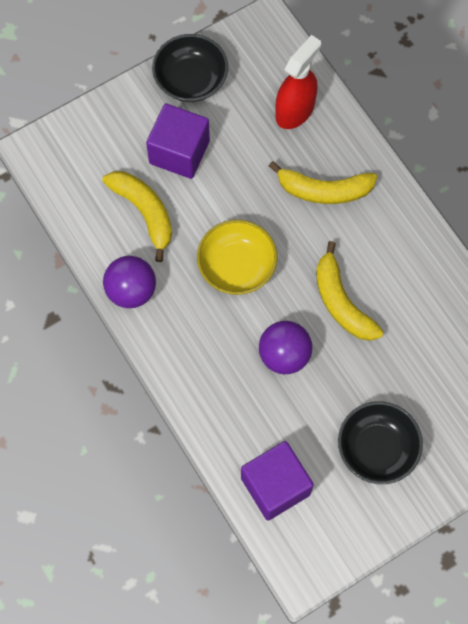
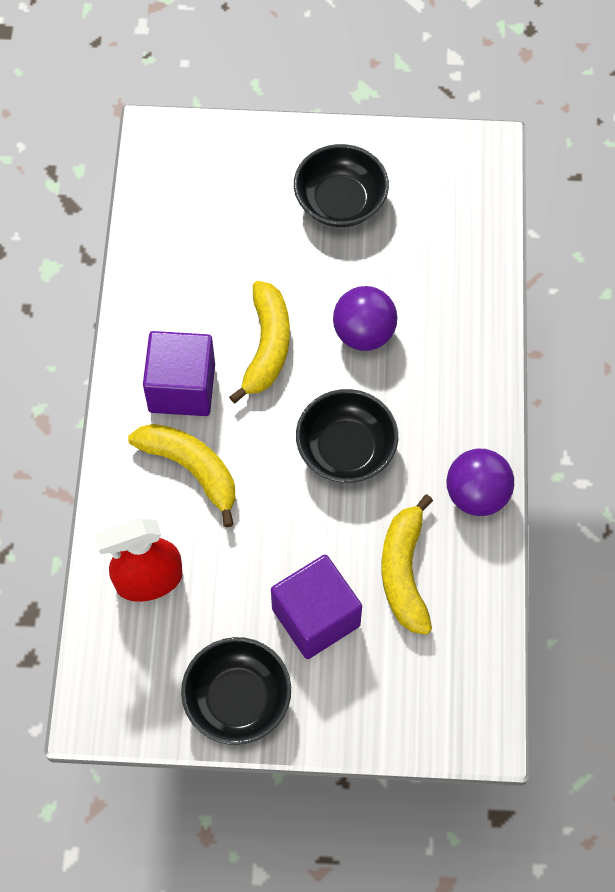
camera: 145 degrees left, 5 degrees down
yellow bowl [197,220,277,295] -> black bowl [296,389,398,483]
purple cube [241,441,314,521] -> purple cube moved to [143,331,215,416]

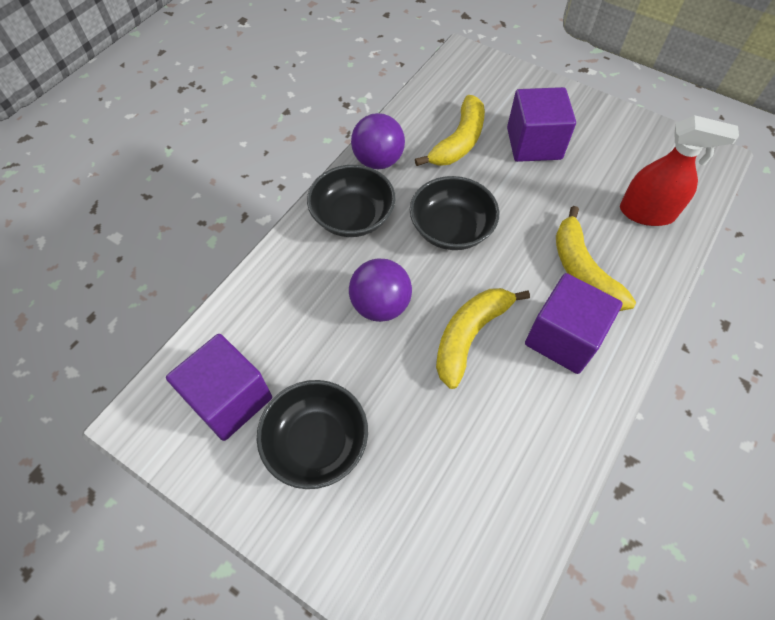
camera: 150 degrees left, 5 degrees down
black bowl [181,637,291,745] -> black bowl moved to [307,165,395,237]
none -> purple cube [166,334,272,441]

